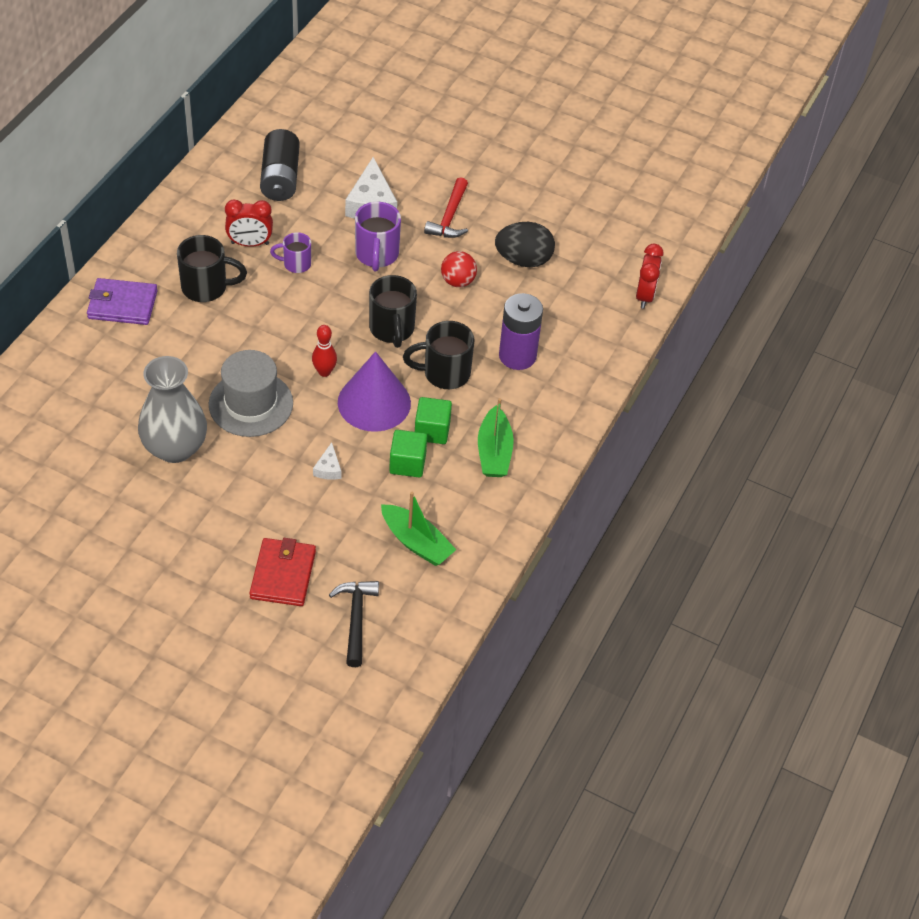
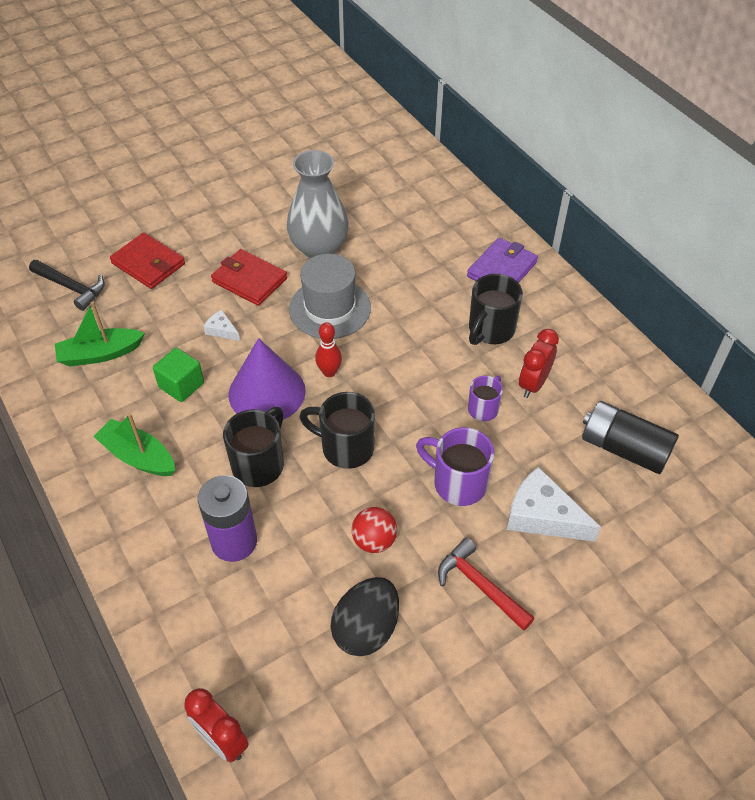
camera: 125 degrees right, 0 degrees up
green cube [415,397,452,444] -> none
none -> red wallet [211,249,288,306]

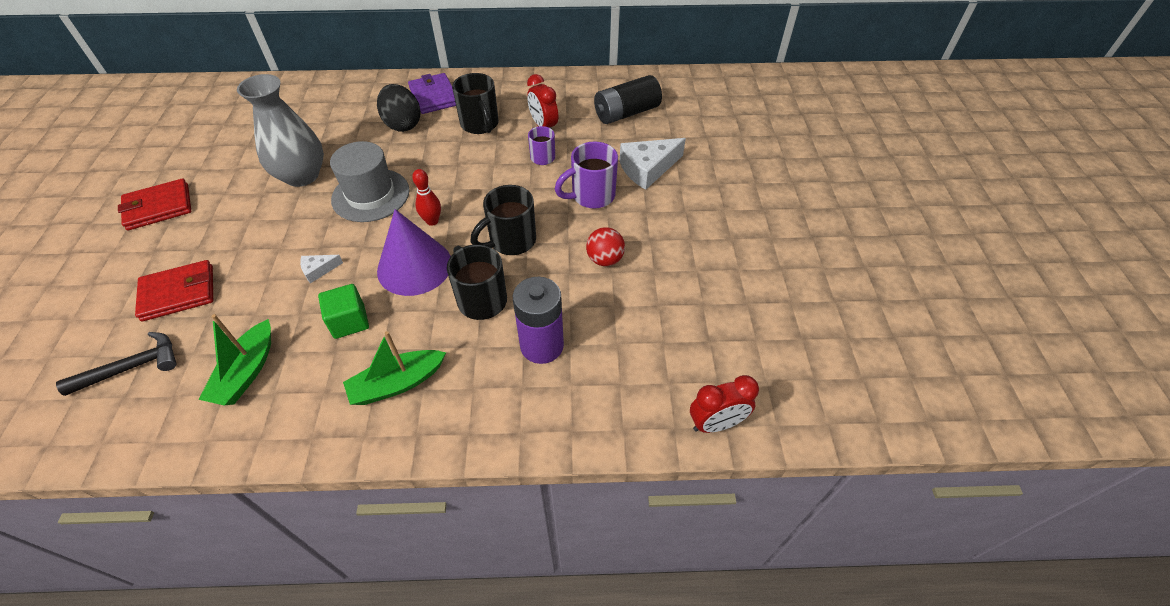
camera: 60 degrees left, 0 degrees up
red wallet [211,249,288,306] -> red wallet moved to [118,178,191,230]
black egg [331,577,399,656] -> black egg moved to [377,84,421,132]
red hammer [438,538,535,631] -> none

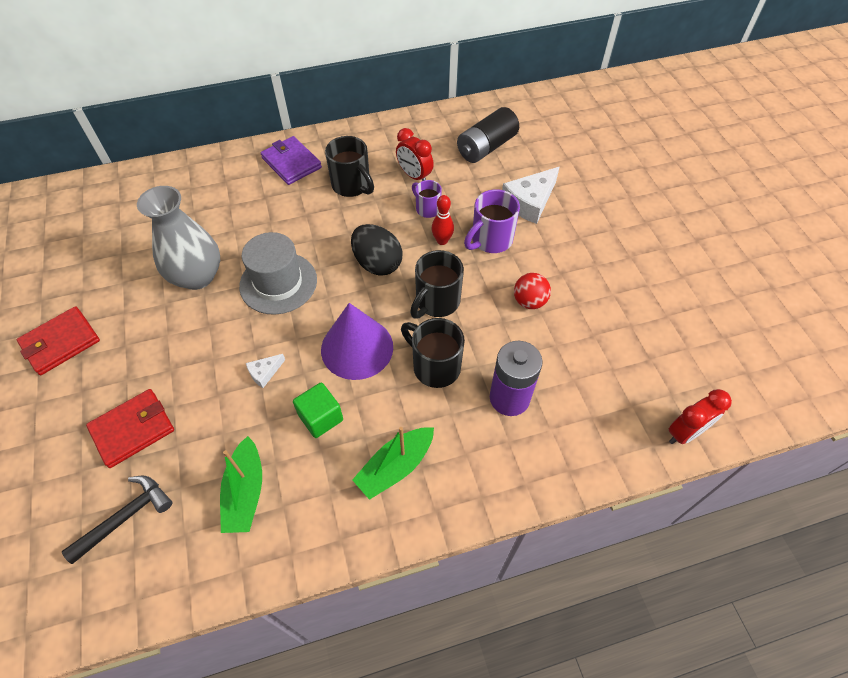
camera: 15 degrees left, 5 degrees up
black egg [377,84,421,132] -> black egg moved to [351,224,403,276]
red bowling pin [412,169,441,226] -> red bowling pin moved to [432,195,454,245]

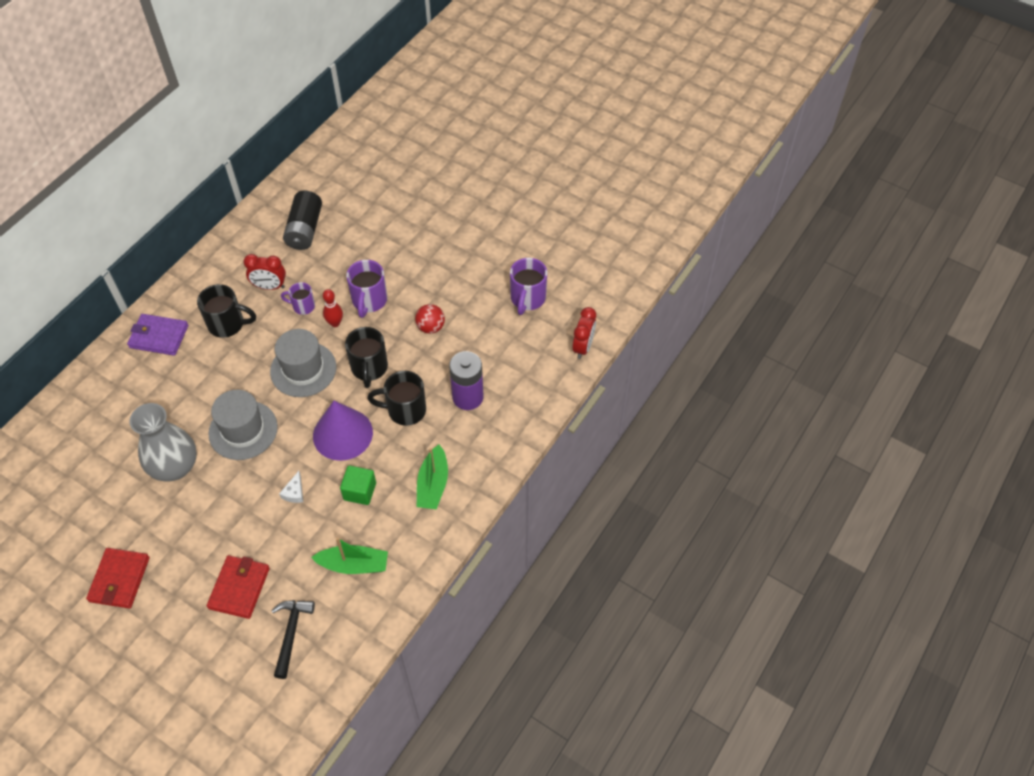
camera: 40 degrees left, 0 degrees up
green boat [220,436,262,533] -> green boat turned 45 degrees counterclockwise [311,537,388,574]
black egg [351,224,403,276] -> grey hat [270,329,336,397]
white cheese [502,167,560,224] -> none
none -> purple mug [510,258,547,315]

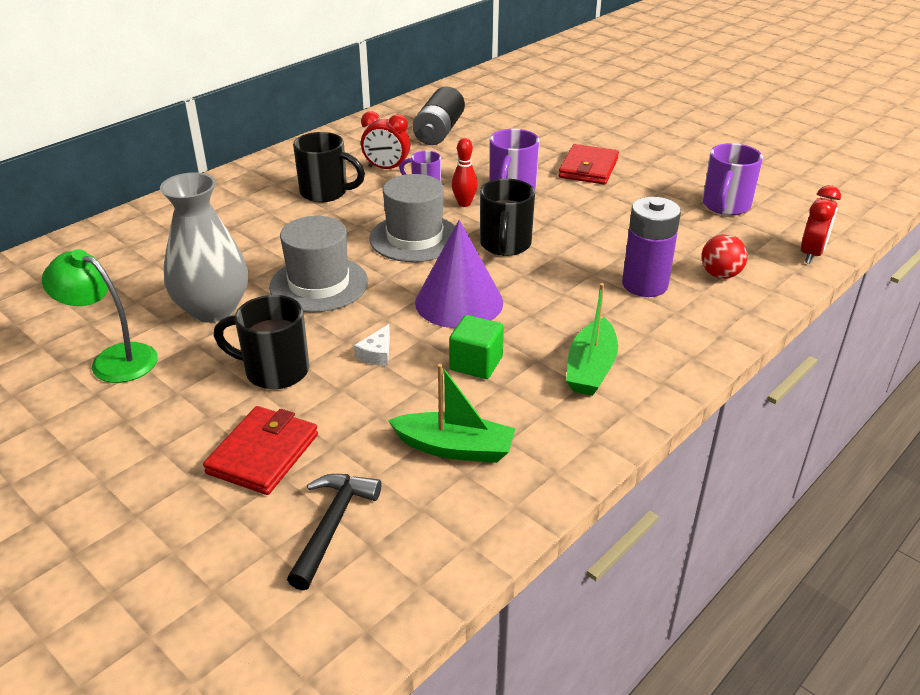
camera: 10 degrees right, 20 degrees down
red wallet [86,548,150,609] -> red wallet moved to [559,144,619,185]
purple wallet [127,314,188,356] -> none
black mug [367,371,426,426] -> black mug moved to [214,295,309,389]
red ball [415,304,445,334] -> red ball moved to [701,234,748,279]
none -> green lamp [42,249,158,383]

